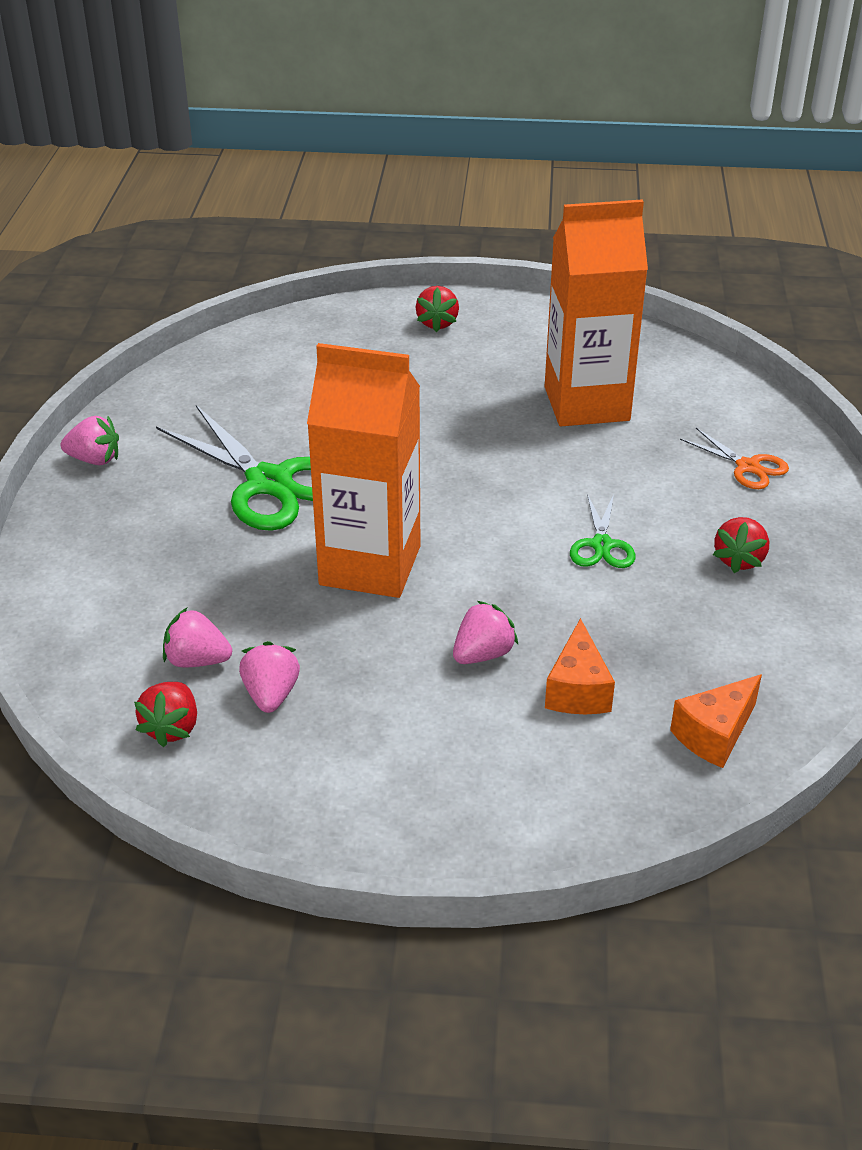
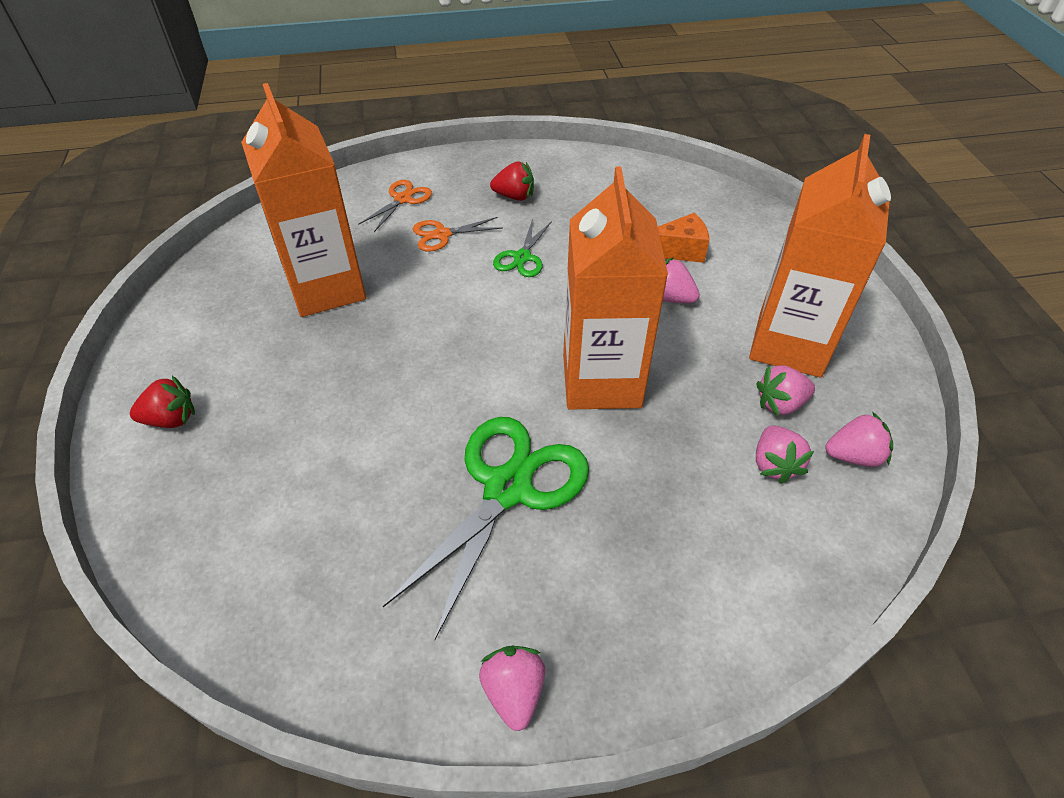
camera: 105 degrees left, 10 degrees up
red strawberry [134,682,197,747] -> pink strawberry [825,412,893,467]
green scissors [570,494,636,568] -> green scissors turned 120 degrees clockwise [493,219,552,277]
orange cheese [670,674,762,768] -> none
none -> orange scissors [413,217,503,252]
none -> orange carton [749,134,891,377]

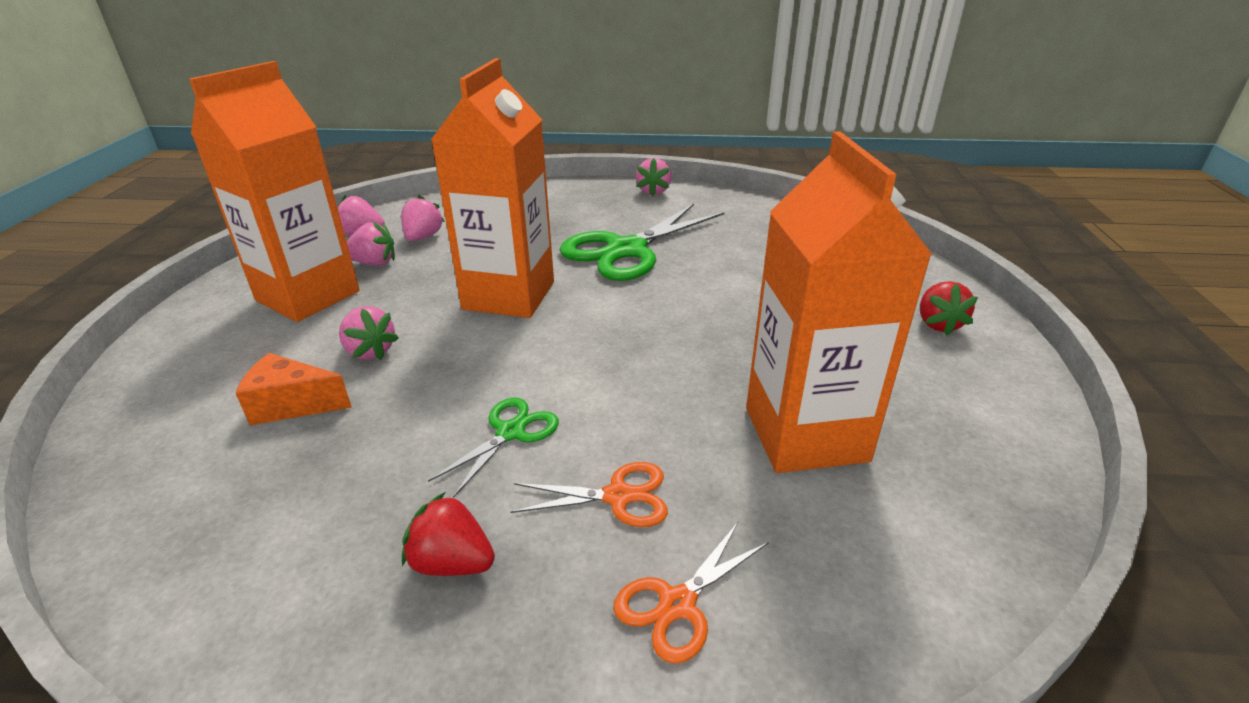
camera: 165 degrees left, 15 degrees down
red strawberry [130,375,195,428] -> red strawberry turned 90 degrees counterclockwise [920,281,978,336]

